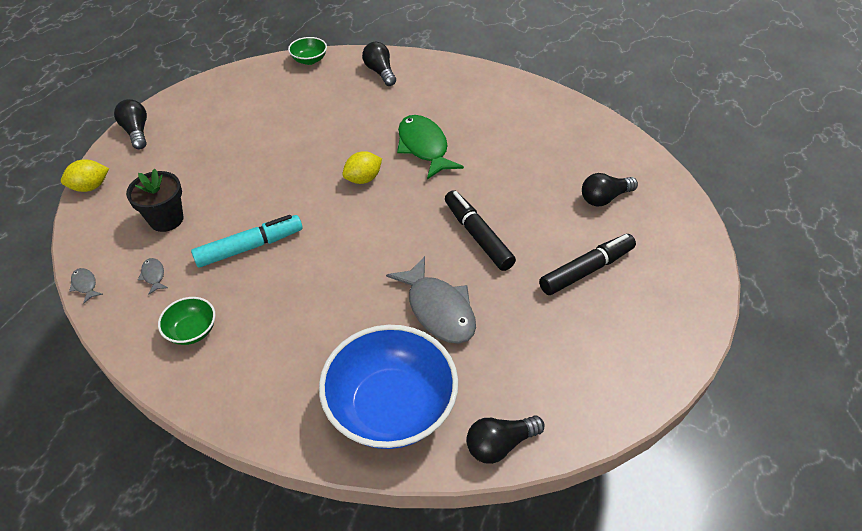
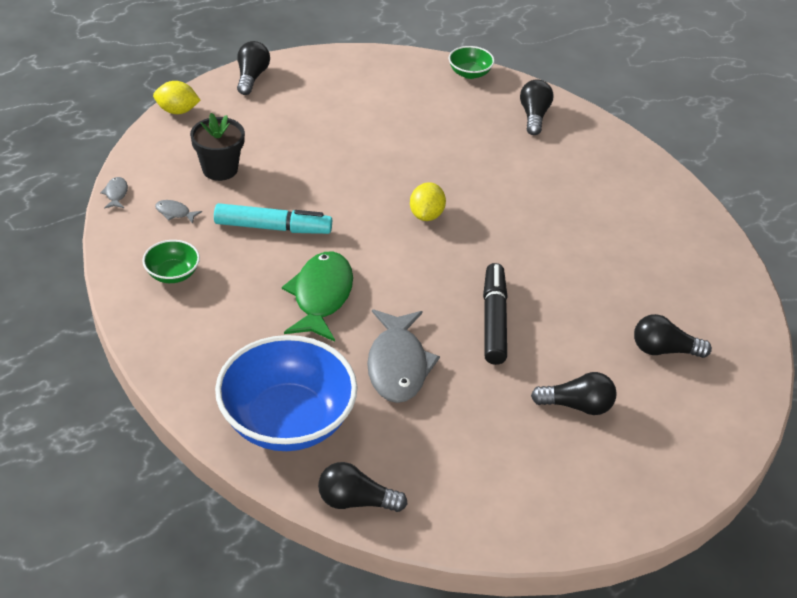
camera: 30 degrees right, 5 degrees down
grey fish [138,258,168,295] -> grey fish turned 75 degrees counterclockwise [155,200,202,224]
yellow lemon [342,151,382,184] -> yellow lemon turned 75 degrees counterclockwise [410,182,446,221]
green fish [397,115,464,179] -> green fish moved to [282,252,353,342]
black marker [539,234,636,295] -> black light bulb [531,372,617,415]

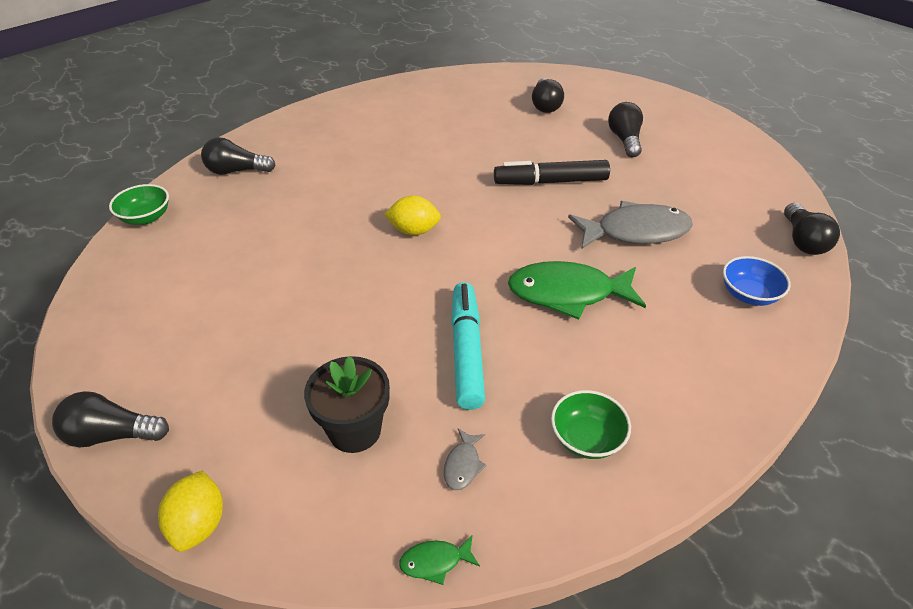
camera: 95 degrees left, 0 degrees up
grey fish [100,177,128,209] -> green fish [399,535,480,585]
blue bowl [215,335,357,451] -> blue bowl [723,256,791,306], size x0.45

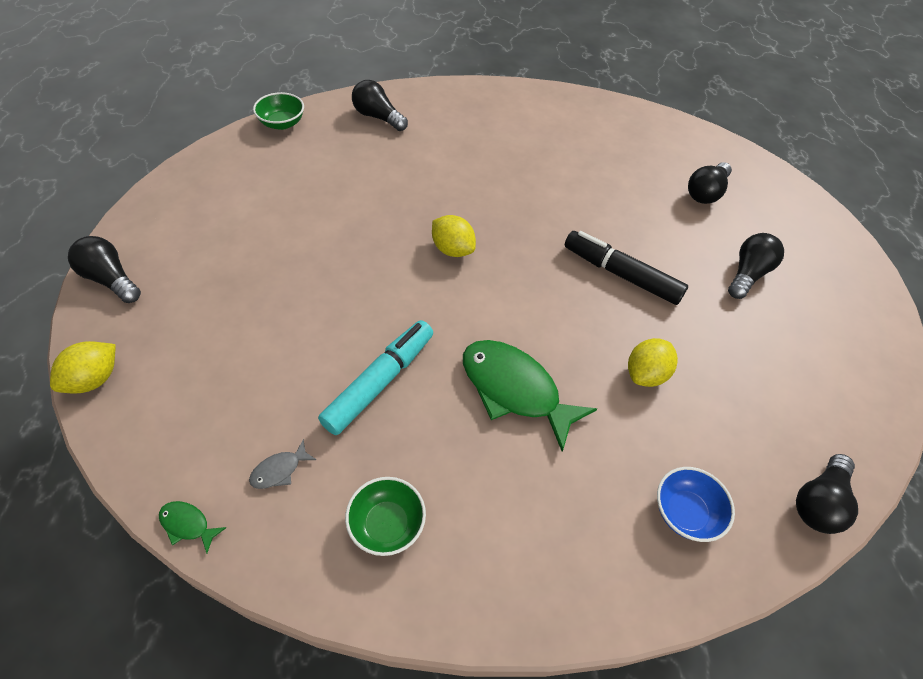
camera: 35 degrees right, 10 degrees up
black flower pot [304,356,390,453] -> none
grey fish [568,201,693,249] -> yellow lemon [628,338,678,387]

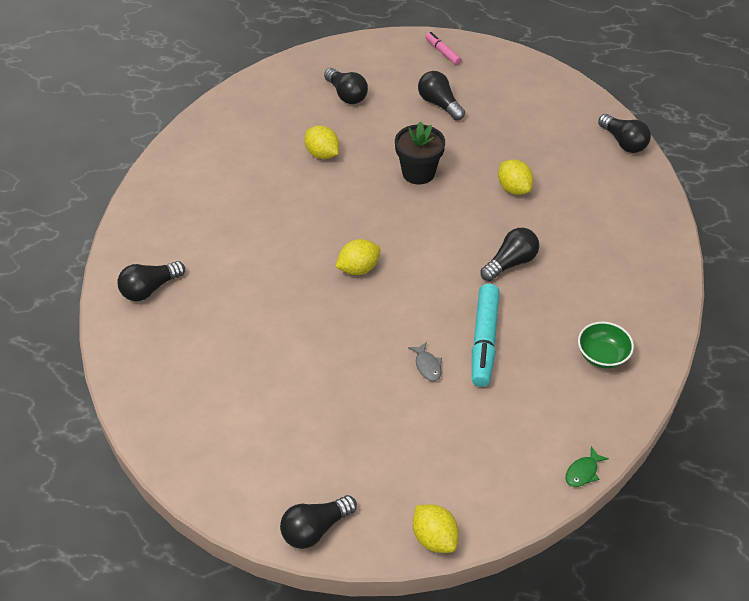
camera: 70 degrees left, 5 degrees down
grey fish [249,439,316,489] -> grey fish moved to [408,342,442,381]
green bowl [253,92,304,130] -> none
turquoise marker [318,320,433,435] -> turquoise marker turned 135 degrees counterclockwise [472,284,500,387]
green fish [463,340,597,452] -> black light bulb [480,228,539,281]
black marker [564,231,688,305] -> black flower pot [395,121,445,184]
blue bowl [657,467,735,542] -> none
none -> yellow lemon [304,125,339,159]
none -> pink marker [425,32,462,65]

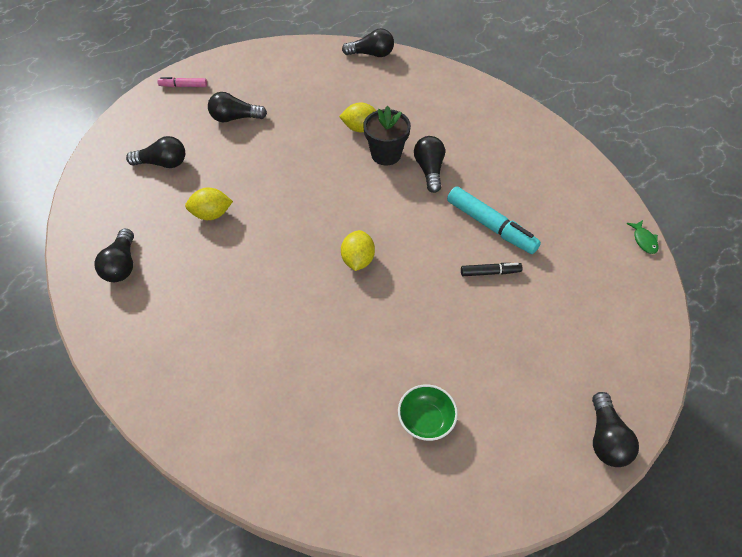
camera: 55 degrees left, 5 degrees up
black light bulb [117,261,185,301] -> black light bulb moved to [94,229,134,282]
black flower pot [395,121,445,184] -> black flower pot moved to [363,106,411,165]
grey fish [408,342,442,381] -> black marker [461,263,523,276]
yellow lemon [413,504,459,553] -> none
green bowl [578,322,634,368] -> green bowl moved to [398,384,458,441]

